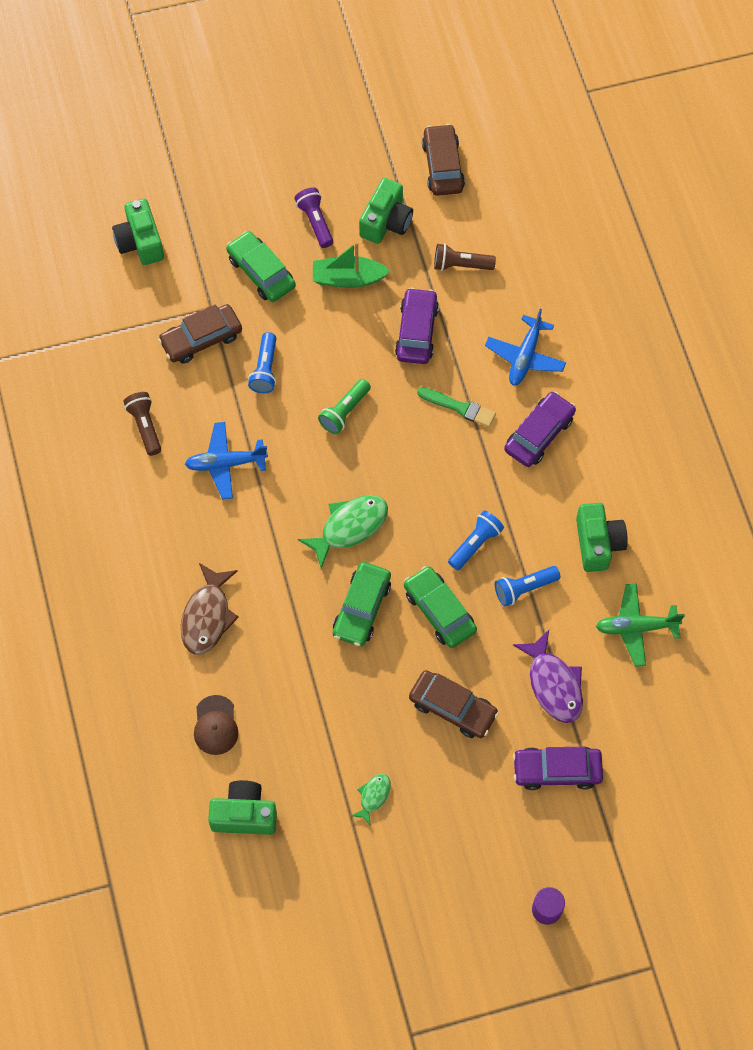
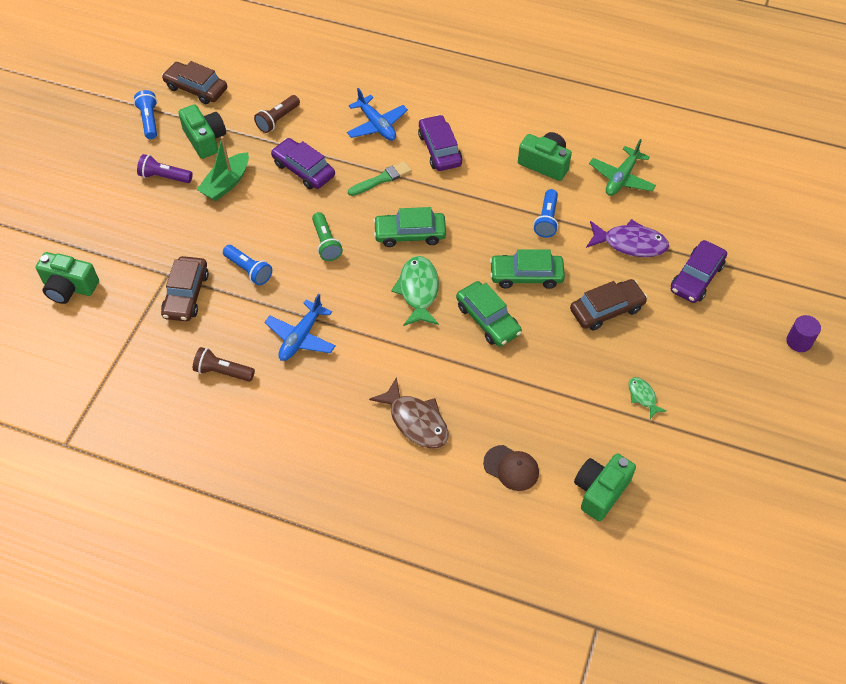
camera: 55 degrees left, 10 degrees down
green car [226,231,296,302] -> green car moved to [373,207,446,247]
blue flashlight [448,510,504,570] -> blue flashlight moved to [134,90,157,139]

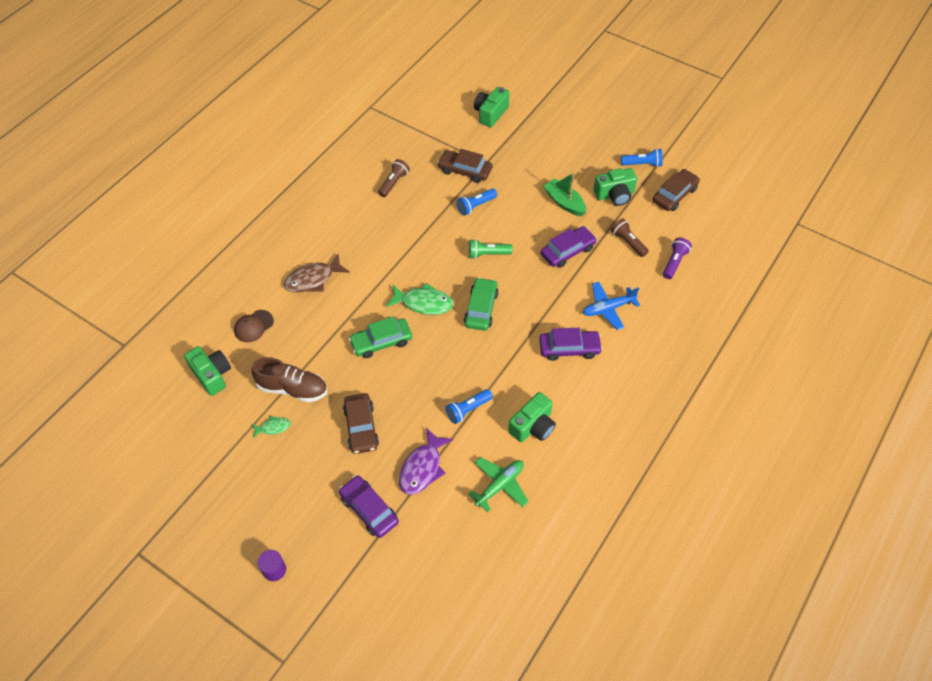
camera: 105 degrees right, 0 degrees up
purple flashlight [137,154,193,183] -> purple flashlight moved to [663,238,692,279]
blue plane [264,293,336,361] -> none
green brush [348,161,412,196] -> none
green car [490,249,565,289] -> none
blue flashlight [534,189,558,238] -> blue flashlight turned 60 degrees counterclockwise [445,389,493,424]
green plane [589,139,656,196] -> green plane turned 90 degrees clockwise [468,457,529,512]
none -> brown shoe [251,357,327,402]

